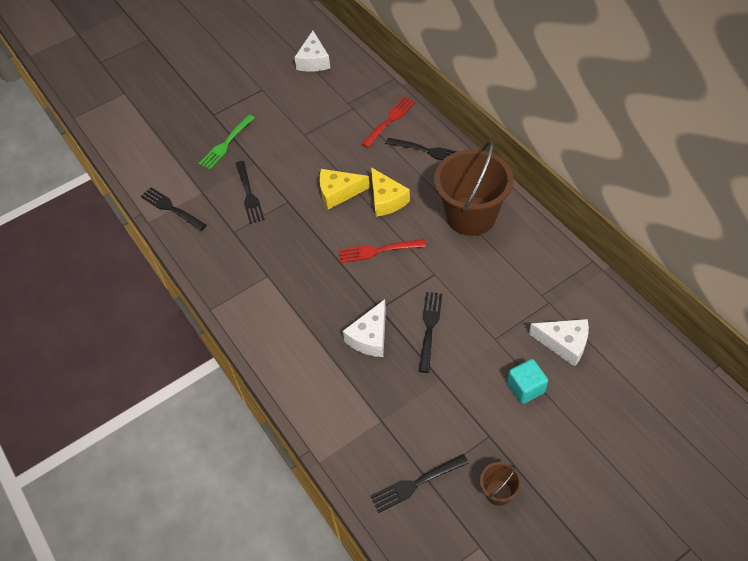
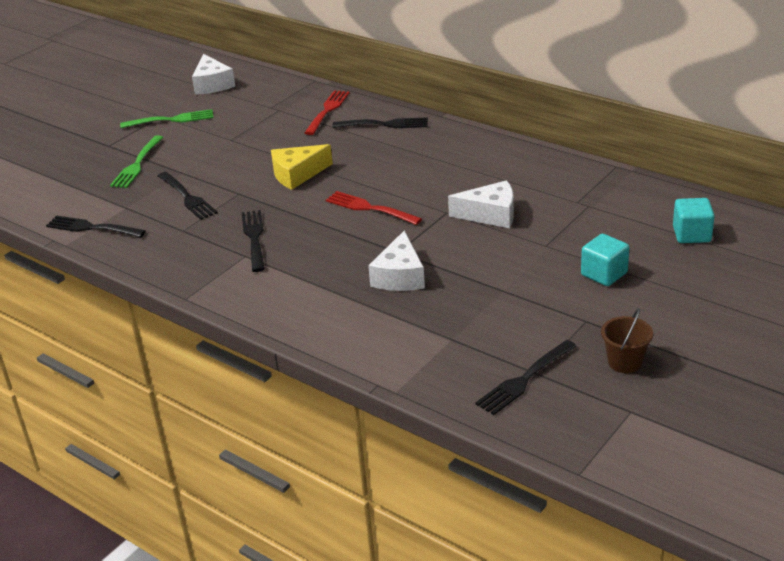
camera: 20 degrees left, 20 degrees down
red fork [338,239,426,263] -> red fork turned 60 degrees clockwise [326,191,422,225]
yellow cheese [371,167,410,217] -> none
black fork [419,292,442,373] -> black fork moved to [242,210,265,272]
brown bucket [434,140,513,236] -> none
white cheese [529,319,589,367] -> white cheese moved to [448,180,514,228]
none -> green fork [120,109,214,128]
none -> turquoise cube [673,198,715,243]

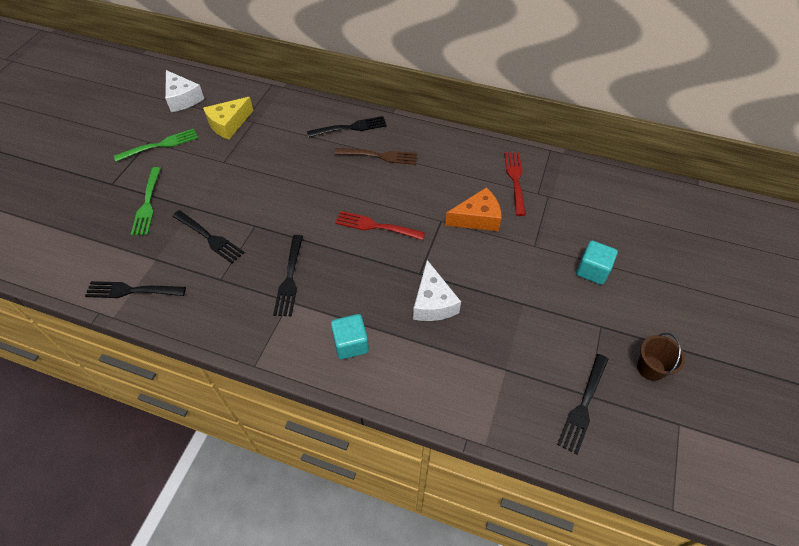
camera: 20 degrees left, 20 degrees up
black fork [242,210,265,272] -> black fork turned 150 degrees counterclockwise [273,235,303,316]
yellow cheese [271,144,333,190] -> yellow cheese moved to [203,97,254,140]
red fork [305,90,350,135] -> red fork moved to [504,152,526,216]
white cheese [448,180,514,228] -> orange cheese [445,187,502,231]
turquoise cube [673,198,715,243] -> turquoise cube moved to [331,314,369,359]
none -> brown fork [334,148,417,165]

